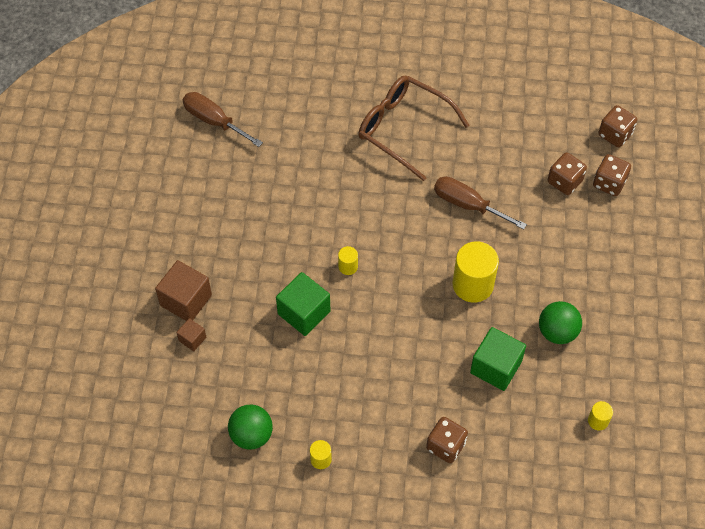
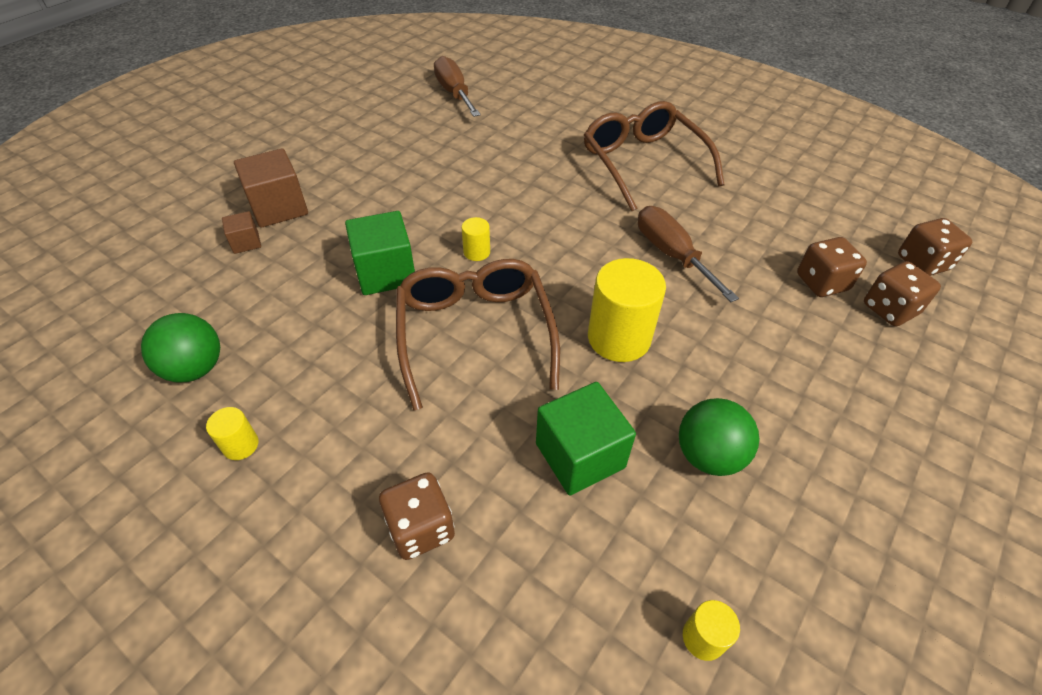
camera: 30 degrees right, 10 degrees down
none -> brown glasses [396,259,560,411]

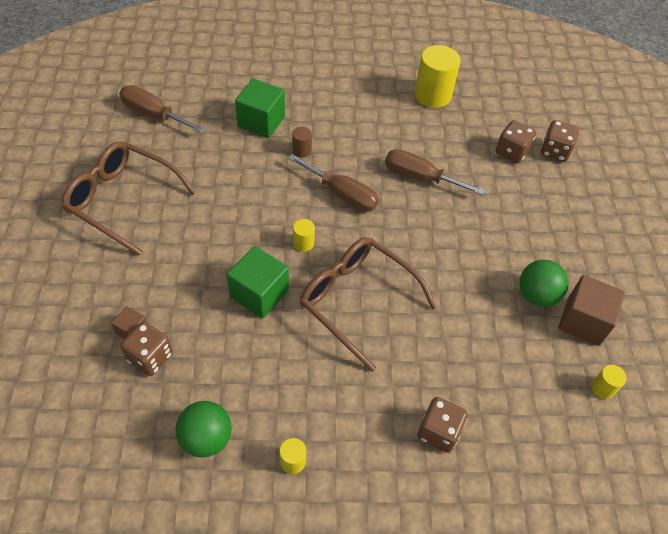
camera: 40 degrees left, 5 degrees up
brown cube [234,148,308,228] -> brown cube moved to [558,275,625,346]
green cube [536,382,636,496] -> green cube moved to [235,78,285,138]
brown glasses [584,101,725,211] -> brown glasses moved to [61,141,196,255]
yellow cylinder [588,258,666,362] -> yellow cylinder moved to [415,45,460,108]
brown dice [898,218,972,276] -> brown dice moved to [120,322,173,376]
none -> brown screwdriver [288,154,379,212]
none -> brown cylinder [292,127,312,158]

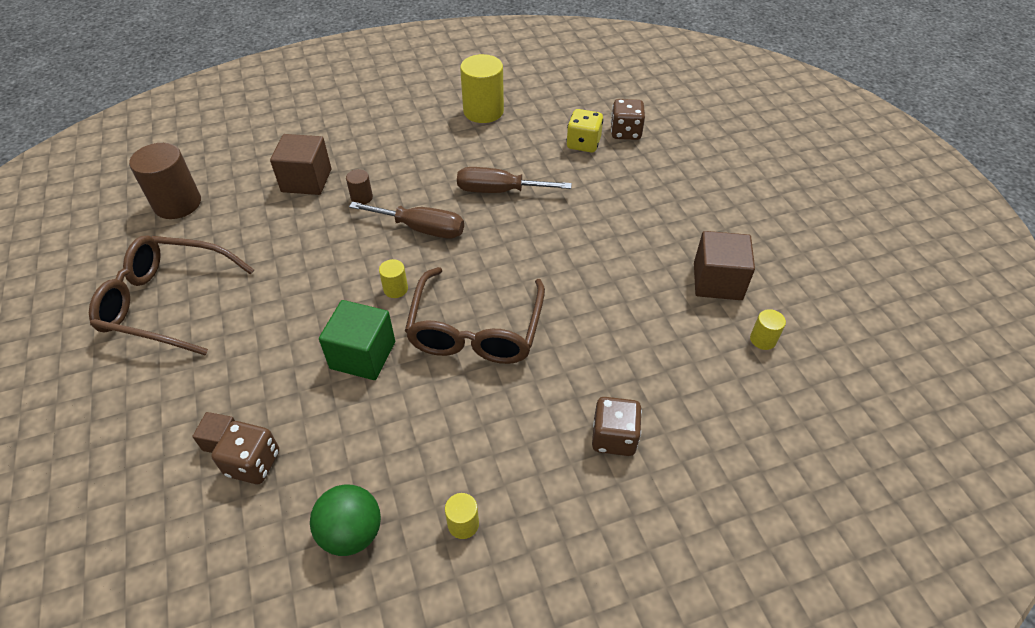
camera: 15 degrees left, 5 degrees down
brown screwdriver [119,85,204,133] -> brown cylinder [129,143,201,219]
green cube [235,78,285,138] -> brown cube [270,134,331,195]
brown glasses [300,237,437,372] -> brown glasses turned 105 degrees counterclockwise [405,267,545,364]
brown dice [496,120,536,163] -> yellow dice [566,109,603,153]
green ball [519,260,569,307] -> none

